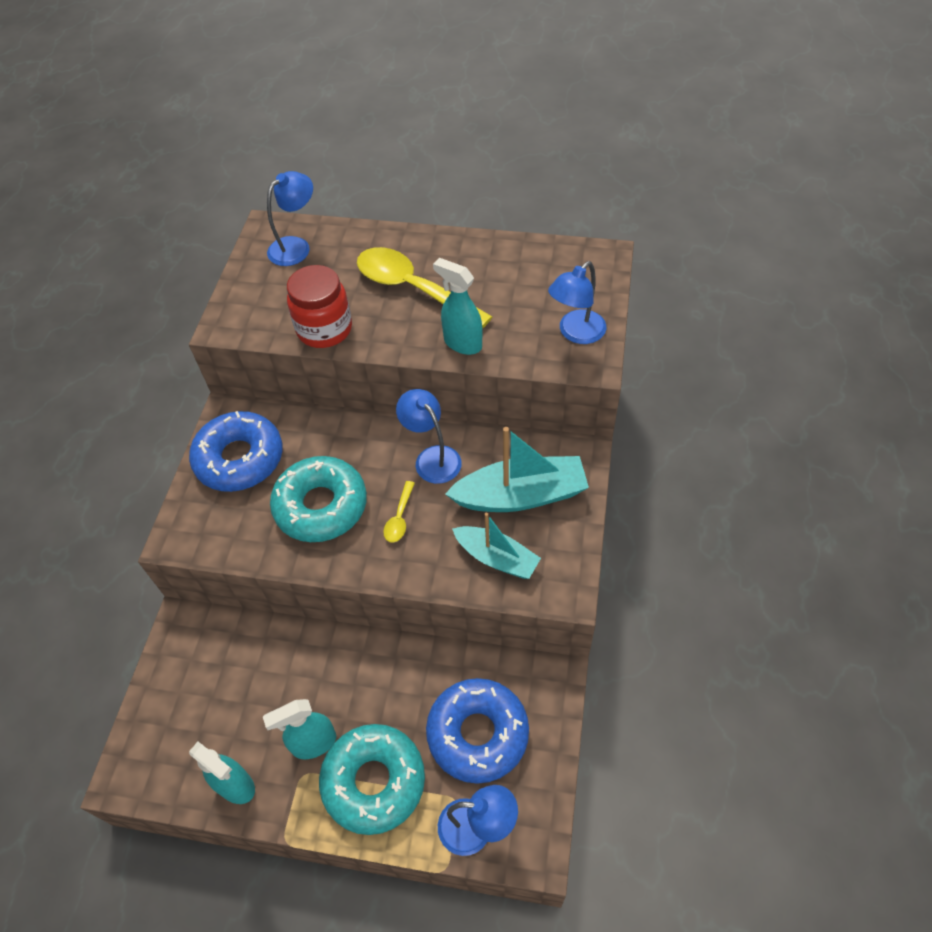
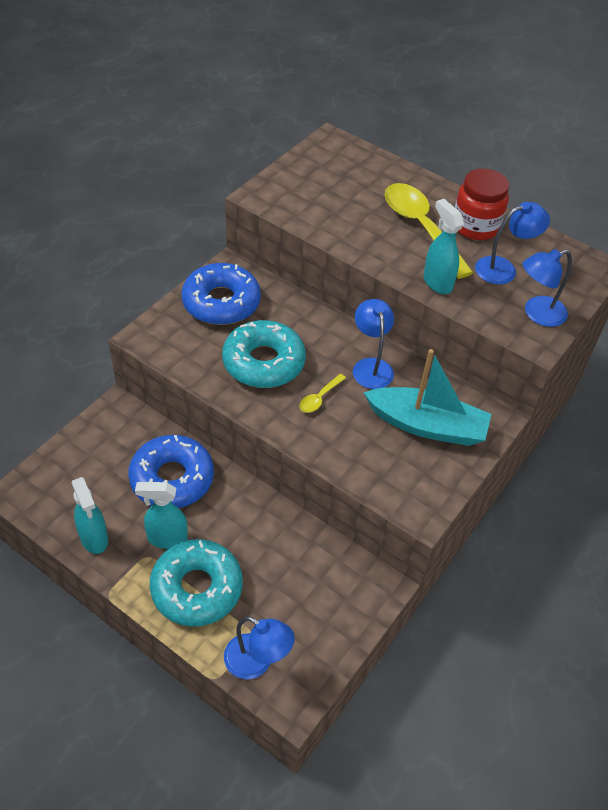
camera: 20 degrees right, 5 degrees down
blue lamp [267,171,313,266] -> blue lamp moved to [475,202,550,284]
red jar [287,265,352,348] -> red jar moved to [455,169,509,240]
blue donut [426,678,529,784] -> blue donut moved to [128,435,214,508]
turquoise boat [452,513,541,579] -> none

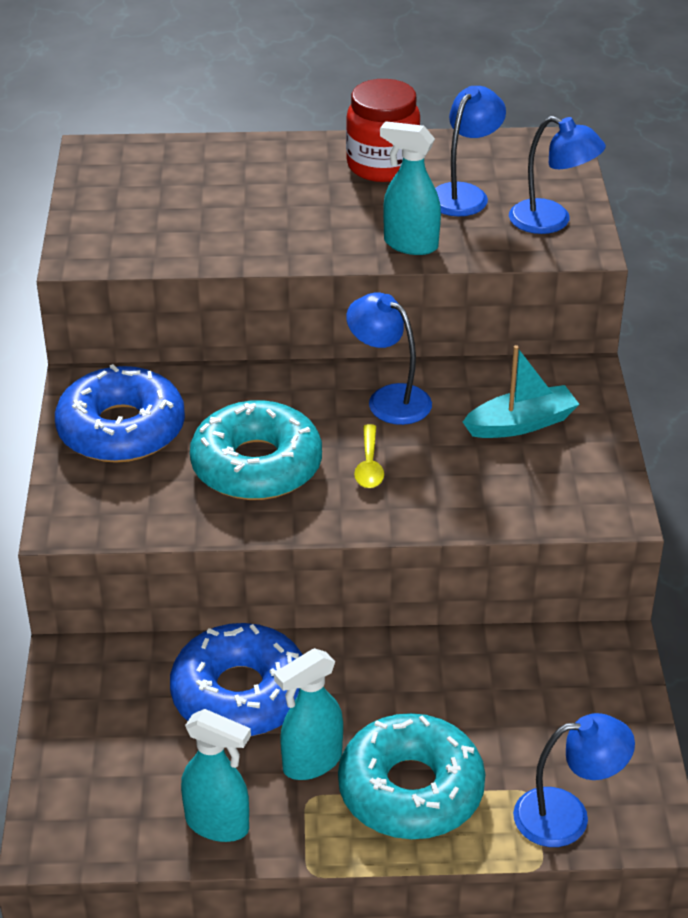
camera: 35 degrees left, 10 degrees down
turquoise boat [364,349,491,446] -> turquoise boat [463,345,579,438], size x0.64
yellow spoon [385,183,474,279] -> none
blue lamp [523,249,572,327] -> blue lamp turned 90 degrees counterclockwise [509,116,606,234]

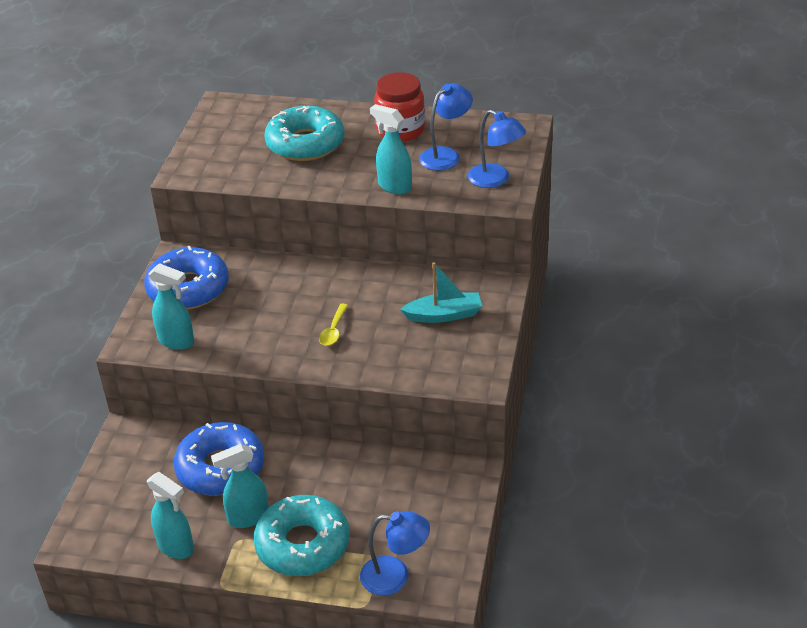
camera: 15 degrees right, 0 degrees up
turquoise donut [190,400,322,500] -> turquoise donut moved to [264,106,344,161]
blue lamp [346,292,432,425] -> none
none -> turquoise spray bottle [148,263,194,350]

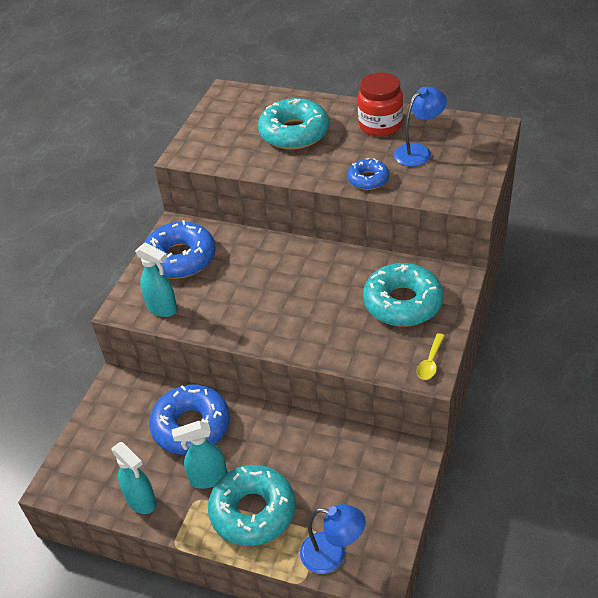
camera: 10 degrees right, 5 degrees up
yellow spoon [319,304,348,346] -> yellow spoon moved to [417,333,445,380]
turquoise spray bottle [370,104,412,195] -> blue donut [347,158,389,190]
turquoise boat [400,262,482,323] -> turquoise donut [363,263,443,326]
blue lamp [468,109,526,188] -> none

